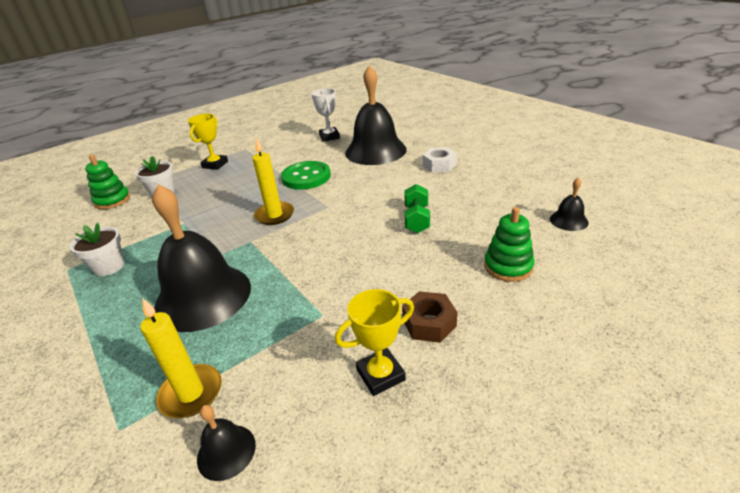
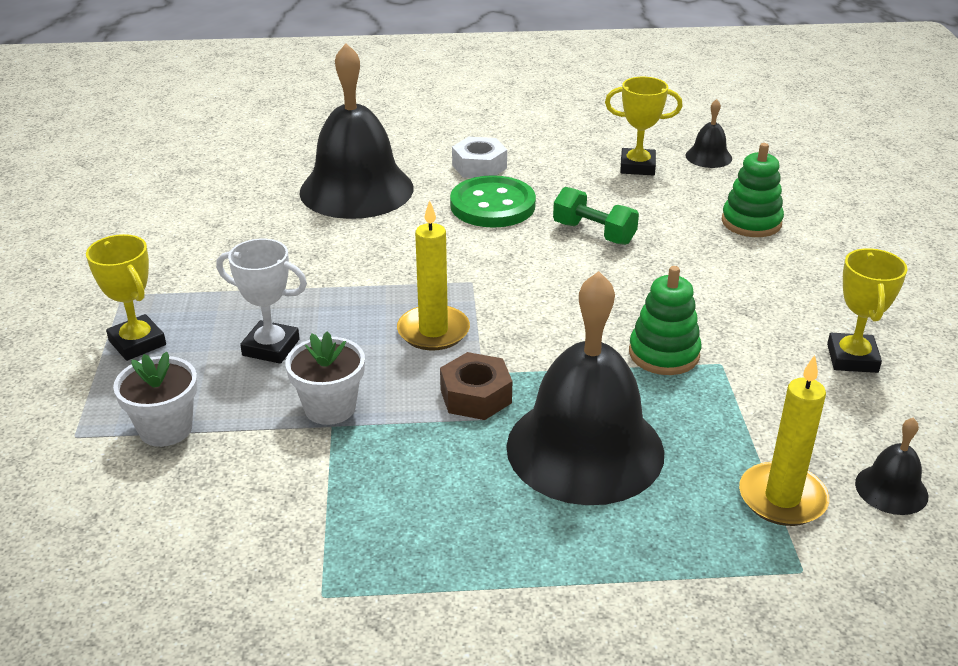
camera: 60 degrees left, 0 degrees up
white flower pot [70,222,125,276] -> white flower pot moved to [285,331,365,425]
green stacking toy [85,155,130,209] -> green stacking toy moved to [629,266,701,375]
green button [281,161,331,190] -> green button moved to [450,175,536,228]
white trophy [312,88,340,142] -> white trophy moved to [216,239,307,364]
brown nut [402,291,457,343] -> brown nut moved to [440,352,512,420]
none -> yellow trophy [605,77,683,175]

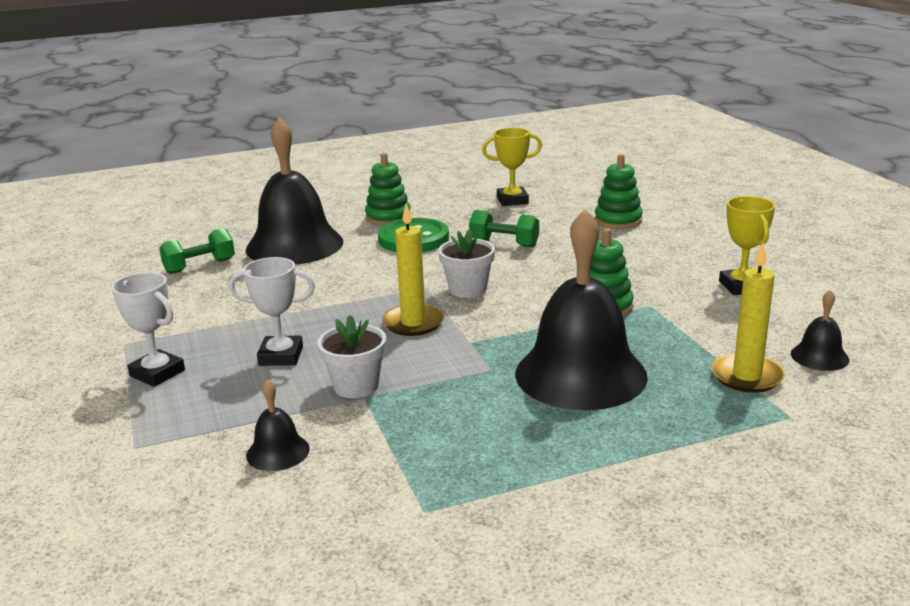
camera: 15 degrees left, 10 degrees down
yellow trophy [86,234,166,361] -> white trophy [112,272,185,387]
white flower pot [113,352,198,447] -> white flower pot moved to [438,229,495,298]
brown nut [440,352,512,420] -> none
white nut [452,137,507,178] -> green stacking toy [365,153,411,225]
black bell [685,99,732,168] -> black bell moved to [246,379,310,471]
none -> green dumbbell [159,228,235,274]

